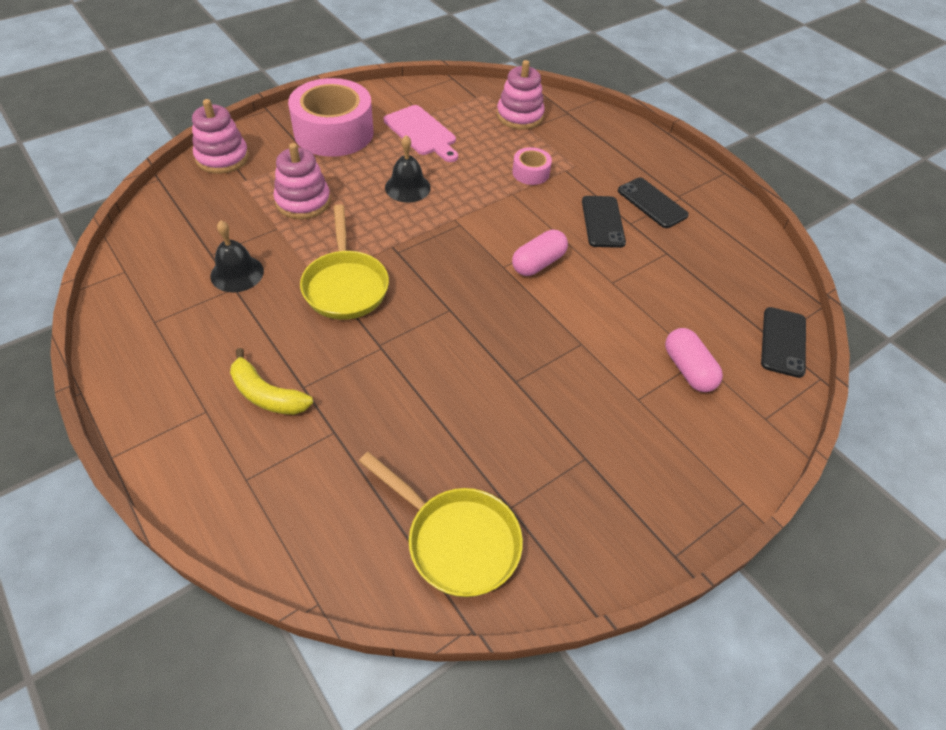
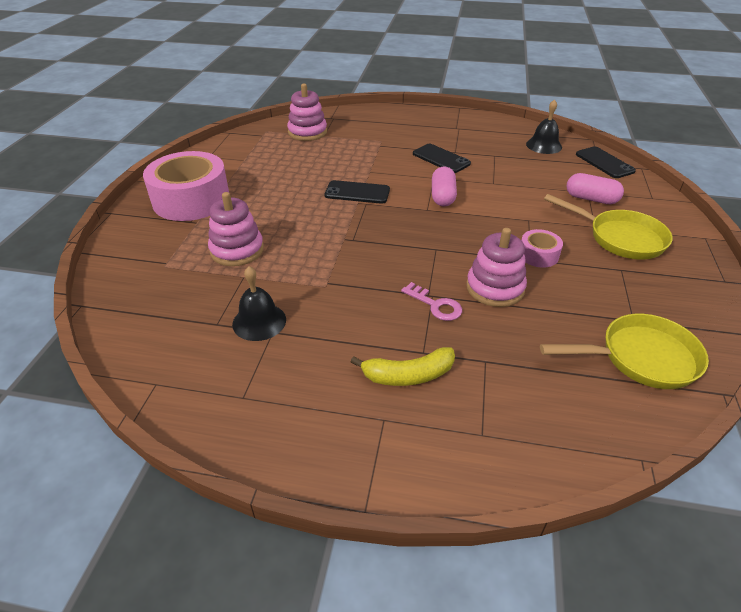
camera: 40 degrees left, 10 degrees down
pink stacking toy [192,99,249,174] -> pink stacking toy moved to [466,228,527,307]
yellow pan [300,204,389,320] -> yellow pan moved to [544,194,673,260]
pink cutting board [384,105,458,162] -> none
black bell [385,135,431,203] -> black bell moved to [526,99,562,154]
pink tape [512,147,552,185] -> pink tape moved to [521,229,563,268]
black phone [618,178,689,228] -> black phone moved to [325,180,390,204]
none -> pink key [401,282,462,321]

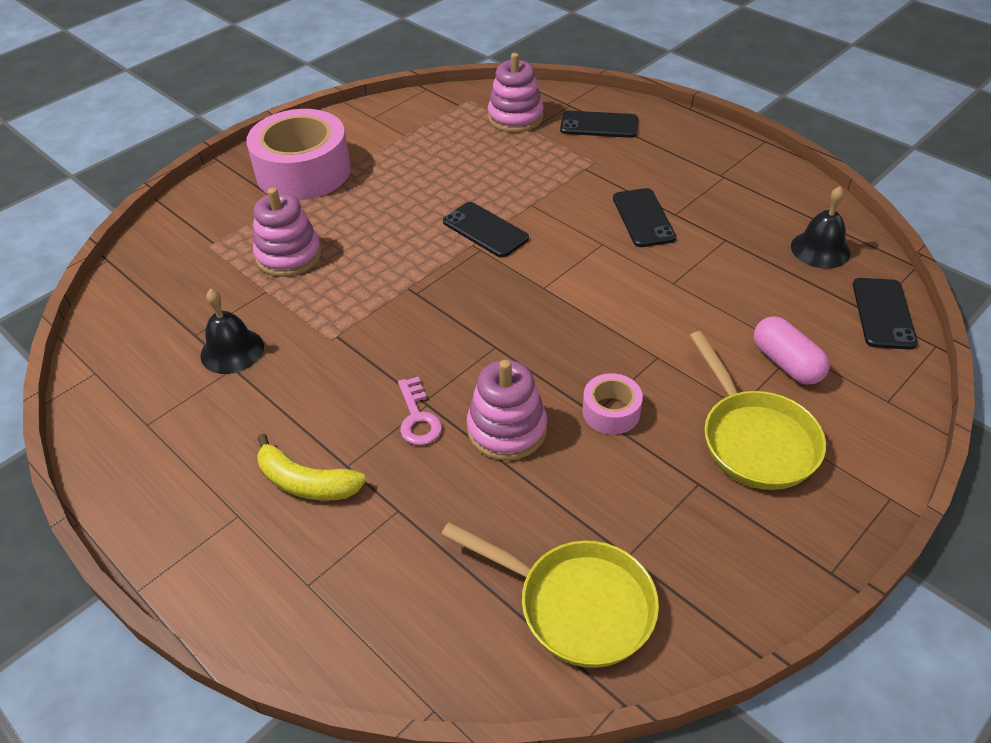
camera: 35 degrees right, 5 degrees up
pink capsule [432,166,457,206] -> none
none -> black phone [560,111,638,138]

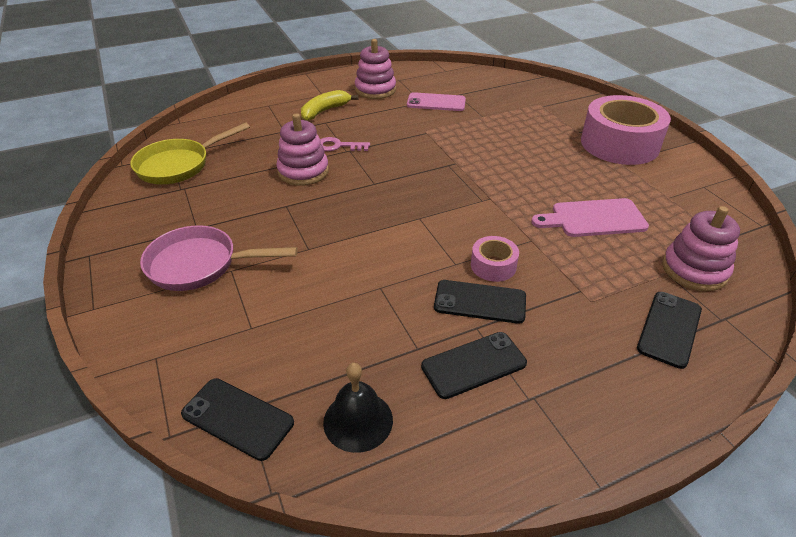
camera: 110 degrees right, 5 degrees down
black bell [200,289,264,374] -> pink phone [407,92,466,111]
pink stacking toy [253,188,322,277] -> pink stacking toy moved to [355,39,396,99]
black phone [443,202,529,258] -> black phone moved to [421,332,527,399]
pink tape [583,373,643,434] -> pink tape moved to [471,236,519,282]
yellow pan [690,331,826,490] -> pink pan [140,225,298,291]
pink capsule [754,316,830,385] -> none
none -> pink cutting board [531,198,649,237]

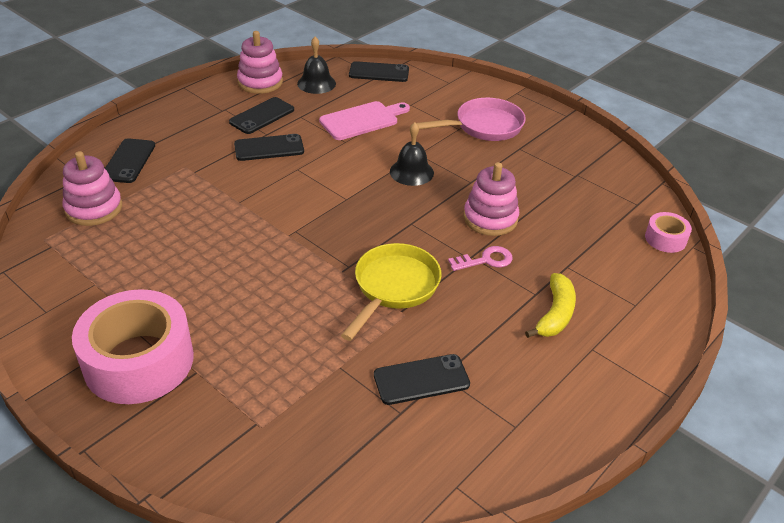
camera: 155 degrees right, 0 degrees up
yellow pan [130,123,250,184] -> yellow pan moved to [341,243,441,341]
pink stacking toy [355,39,396,99] -> pink stacking toy moved to [237,31,283,94]
pink phone [407,92,466,111] -> black phone [374,354,470,405]
pink tape [471,236,519,282] -> pink tape moved to [645,212,692,253]
pink cutting board [531,198,649,237] -> pink cutting board moved to [319,101,410,140]
none -> black bell [390,122,434,186]

